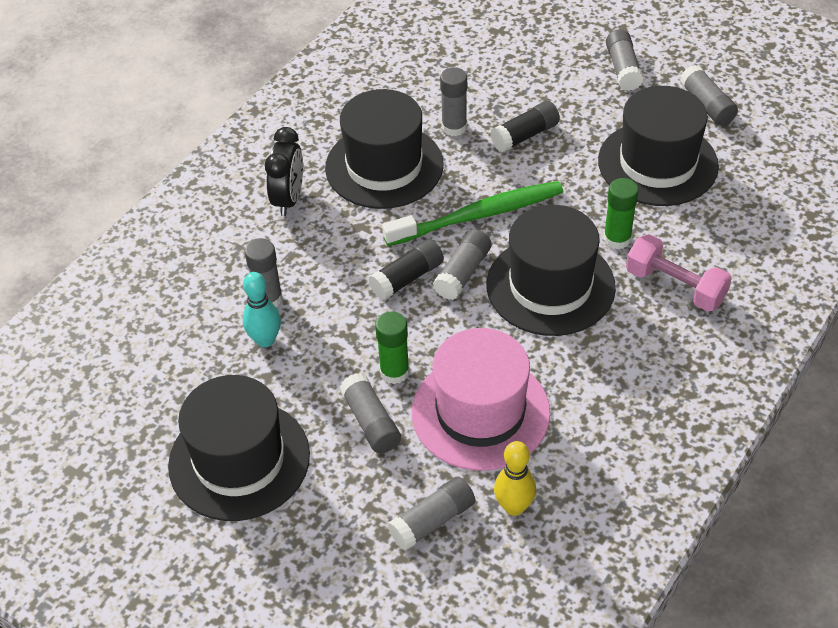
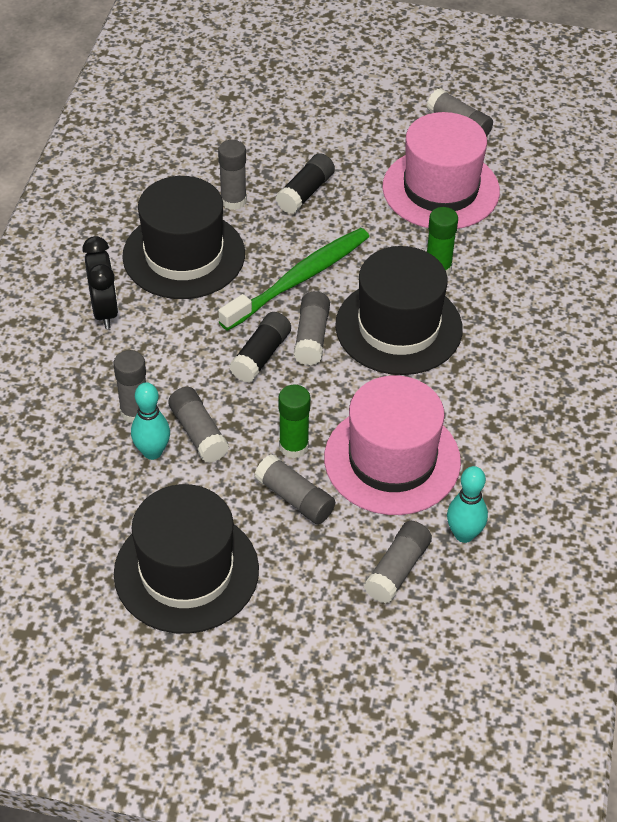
camera: 25 degrees left, 0 degrees up
yellow bowling pin [494,441,536,516] -> turquoise bowling pin [447,466,488,543]
black hat [598,86,719,206] -> pink hat [382,112,500,229]
grey glue stick [606,29,644,91] -> grey glue stick moved to [168,387,229,463]
pink dumbbell [626,234,732,312] -> none

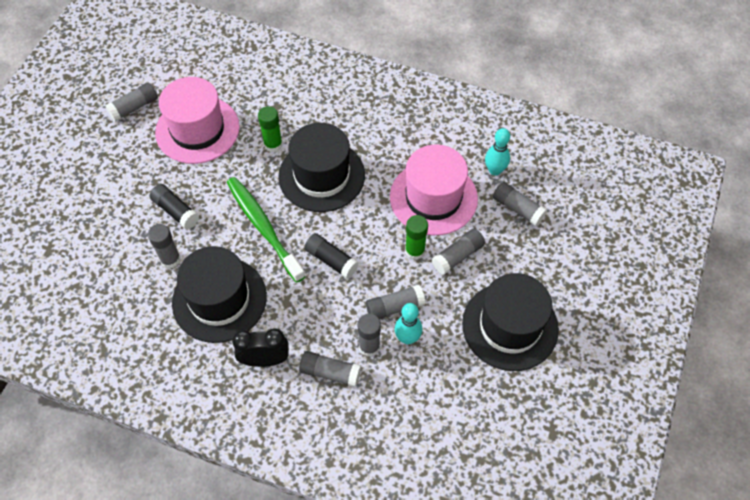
camera: 80 degrees left, 10 degrees up
grey glue stick [293,291,330,365] -> grey glue stick moved to [299,351,361,387]

